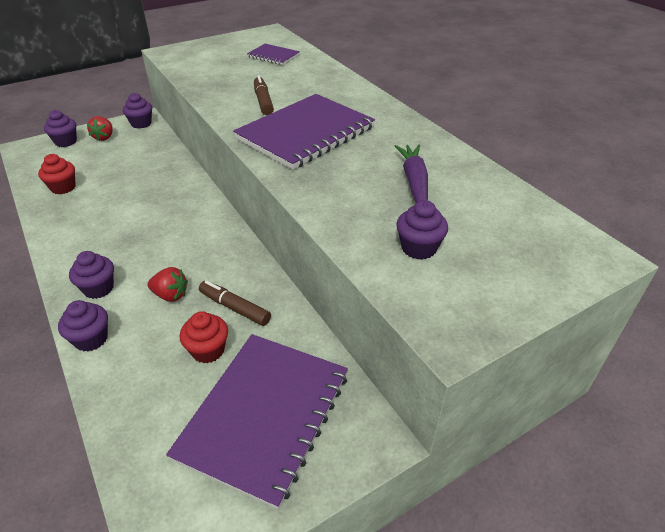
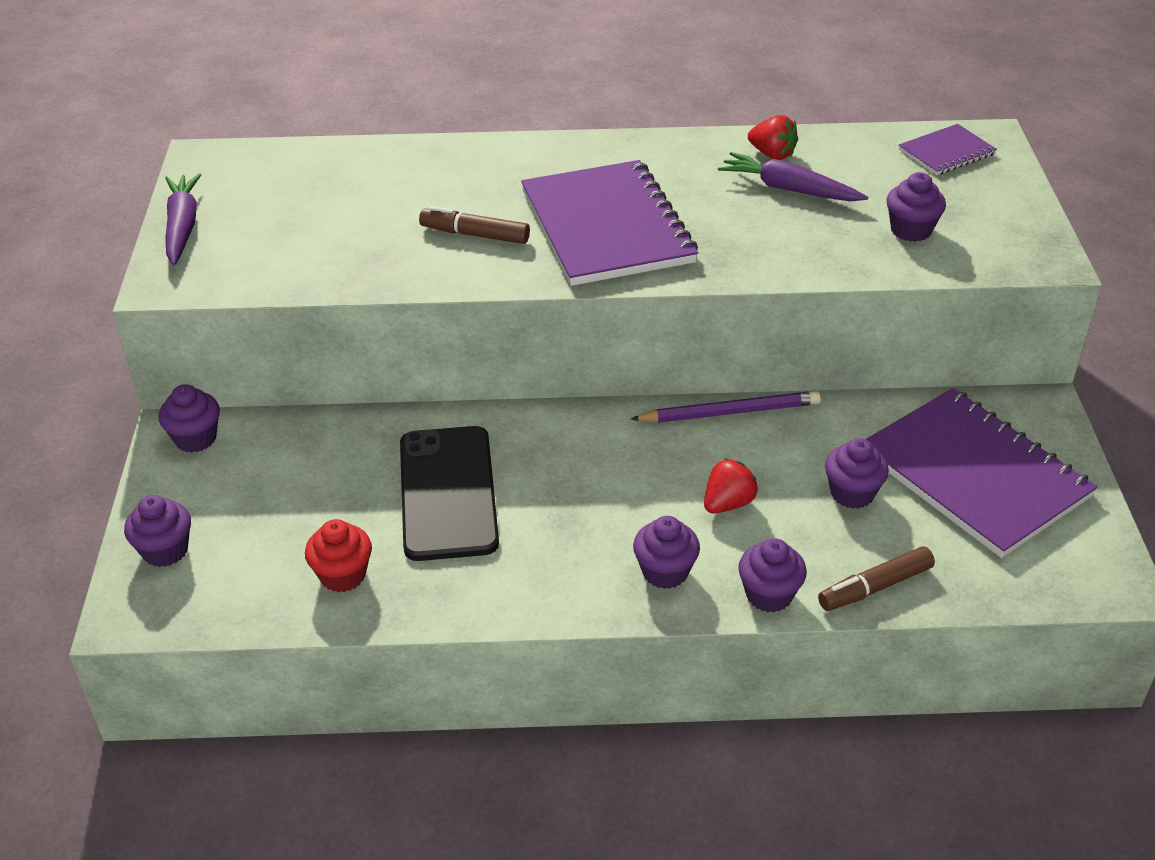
camera: 60 degrees left, 0 degrees up
red strawberry [87,116,113,141] -> red strawberry moved to [748,115,798,160]
red cupcake [180,311,228,363] -> purple cupcake [825,438,889,509]
brown marker [199,280,271,326] -> brown marker moved to [818,546,935,611]
purple notebook [247,44,300,65] -> purple notebook moved to [899,124,997,175]
none -> purple carrot [165,173,201,265]
none -> black phone [400,426,499,561]
none -> purple pencil [631,391,821,423]

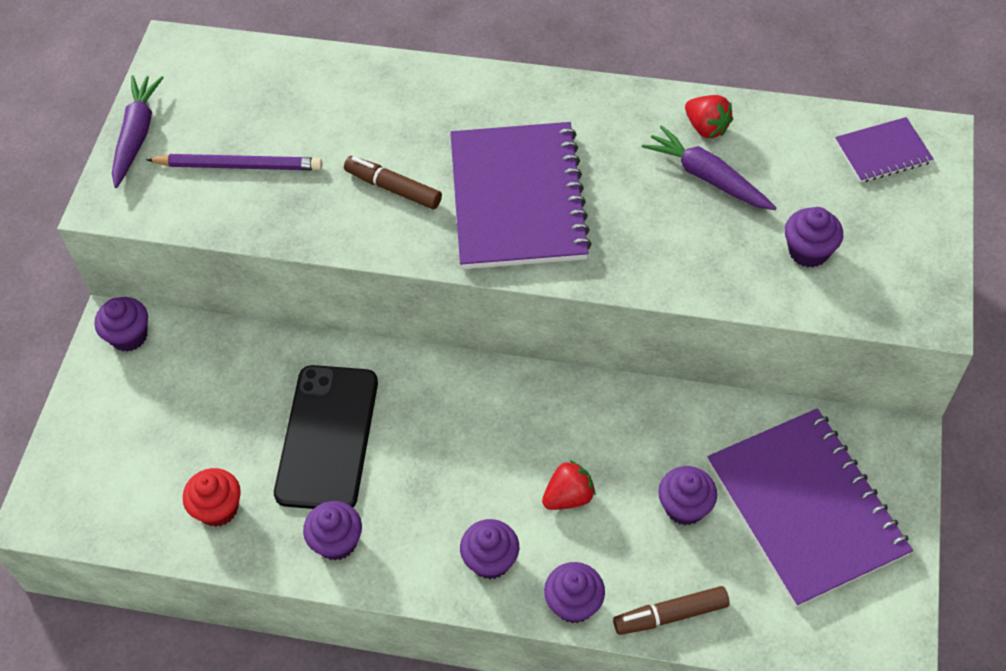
camera: 15 degrees right, 15 degrees up
purple cupcake [124,495,191,567] -> purple cupcake moved to [303,501,362,561]
purple pencil [631,391,821,423] -> purple pencil moved to [146,154,322,170]

